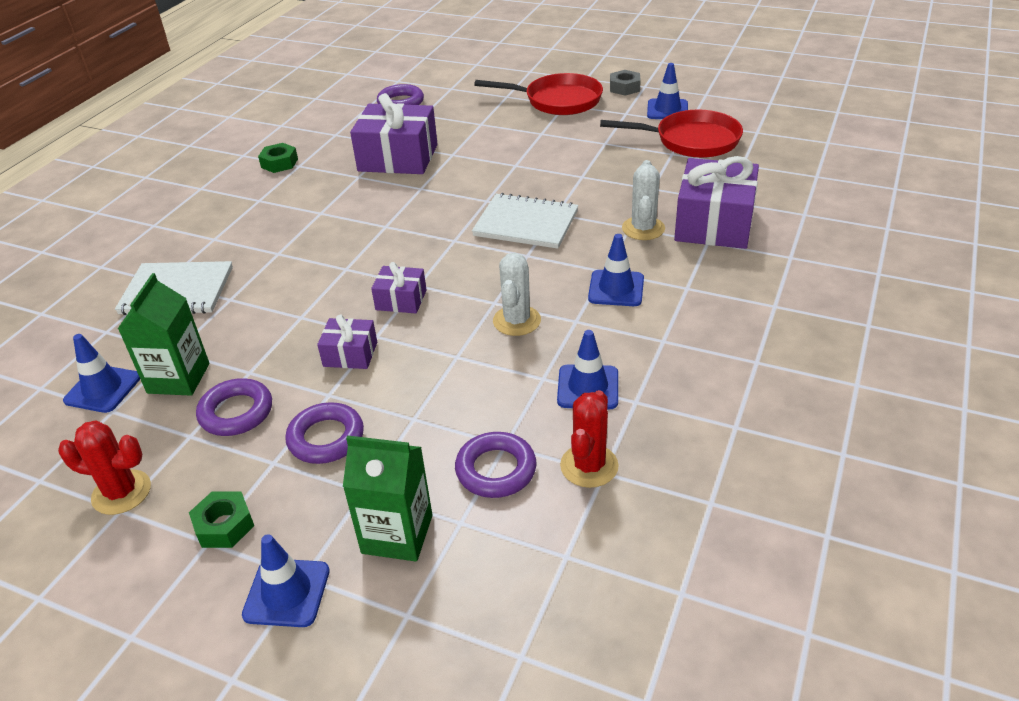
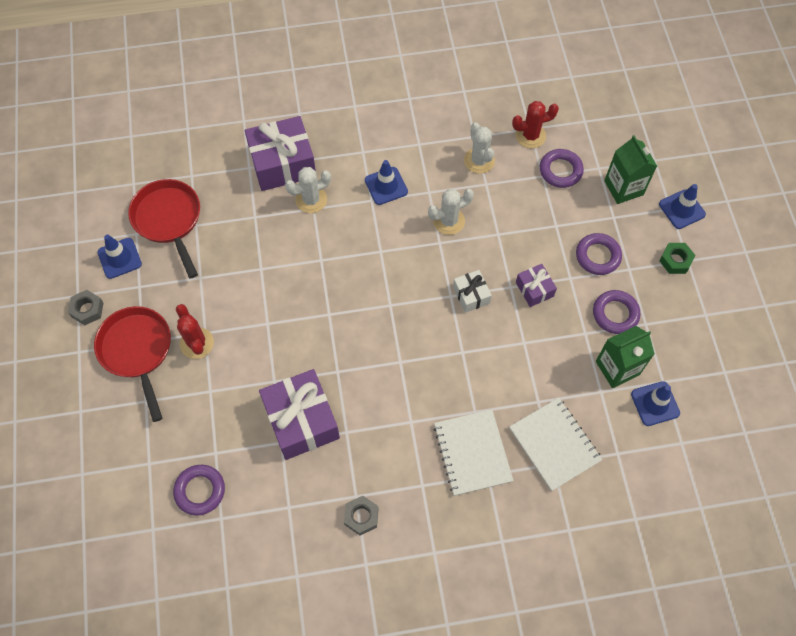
camera: 125 degrees left, 25 degrees up
red cactus [58,420,151,515] -> red cactus moved to [176,304,214,359]
green nut [258,143,298,173] -> grey nut [344,496,378,535]
purple gift [371,262,426,313] -> white gift [453,270,492,313]
white notebook [472,193,579,249] -> white notebook moved to [434,409,514,496]
blue traffic cone [557,330,618,409] -> white cactus [464,123,495,174]

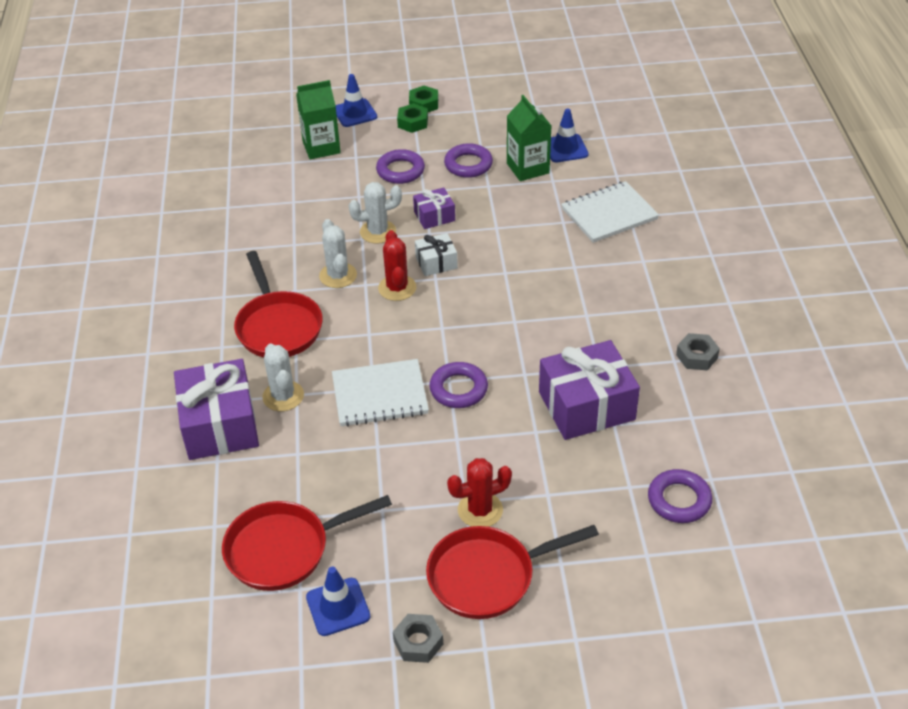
camera: 85 degrees left, 20 degrees down
blue traffic cone [365,160,408,205] -> red pan [234,251,323,357]
white notebook [434,409,514,496] -> white notebook moved to [332,359,429,427]
white cactus [464,123,495,174] -> white cactus moved to [349,182,402,244]
red cactus [512,101,559,148] -> red cactus moved to [378,230,416,301]
purple ring [540,149,584,188] -> purple ring moved to [429,362,488,408]
none -> green nut [409,86,438,112]

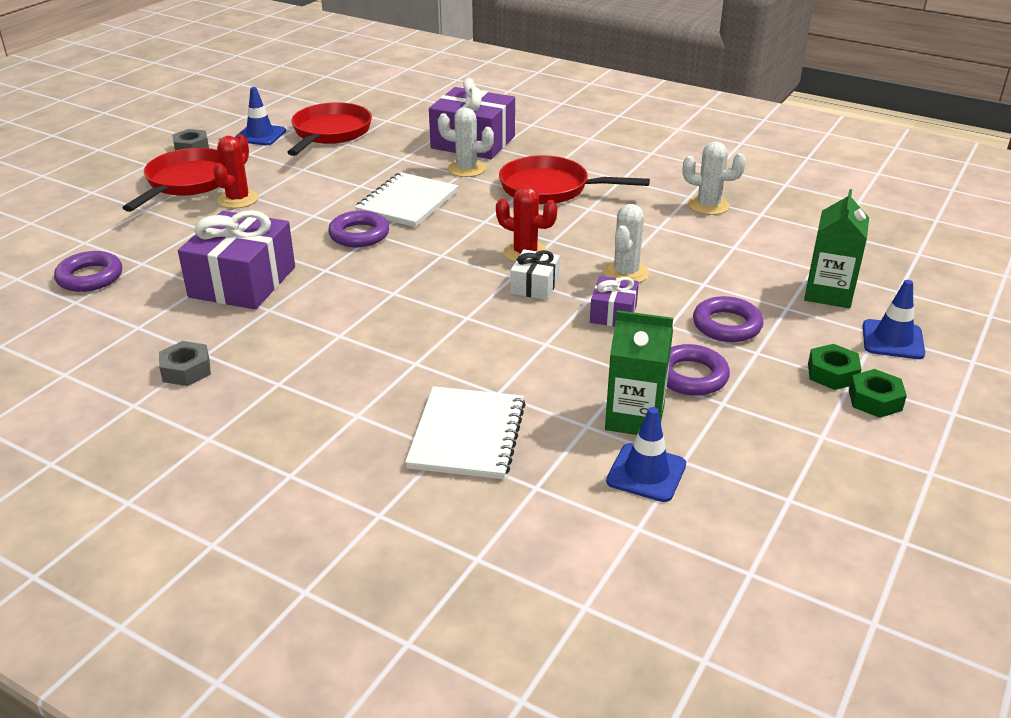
camera: 125 degrees right, 10 degrees down
white cactus [319,219,357,288] -> white cactus moved to [683,142,746,215]

